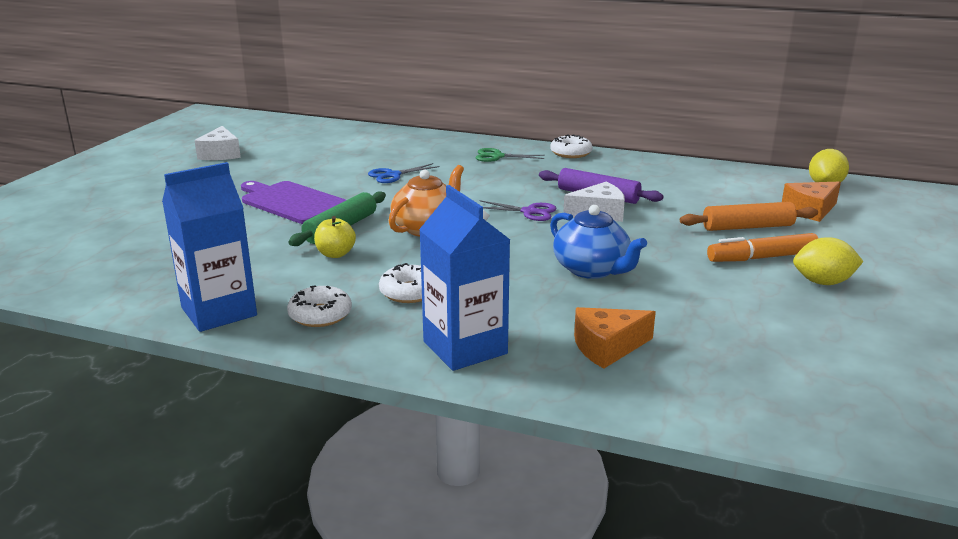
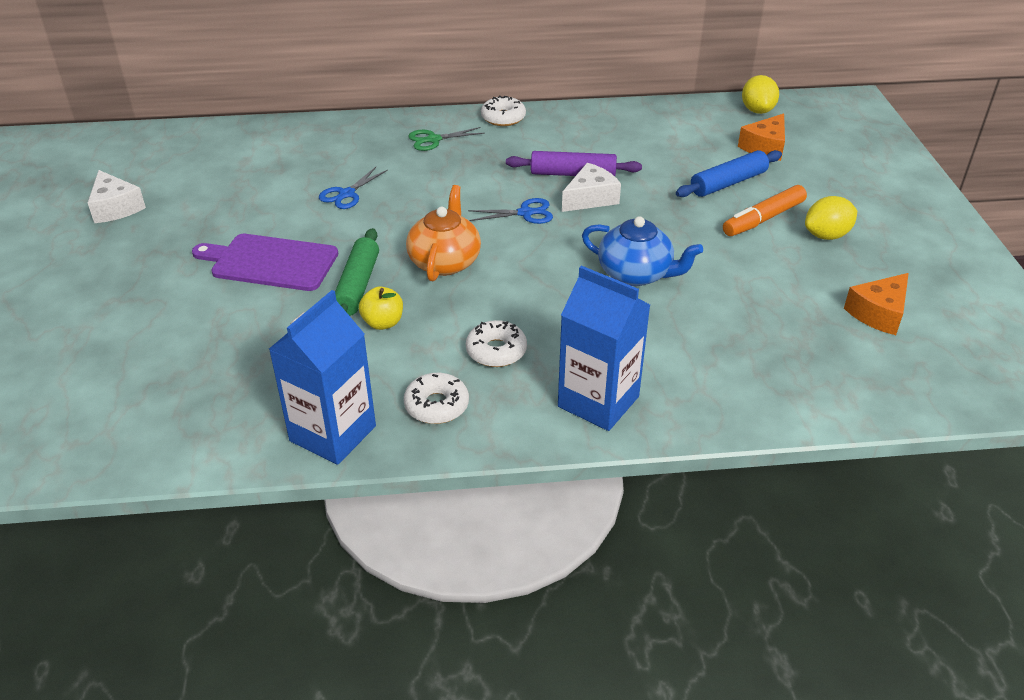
camera: 25 degrees left, 15 degrees up
purple scissors [480,200,557,221] -> blue scissors [468,198,553,224]
orange cheese [574,307,656,369] -> orange cheese moved to [844,273,909,335]
orange rolling pin [680,202,818,231] -> blue rolling pin [676,150,782,197]

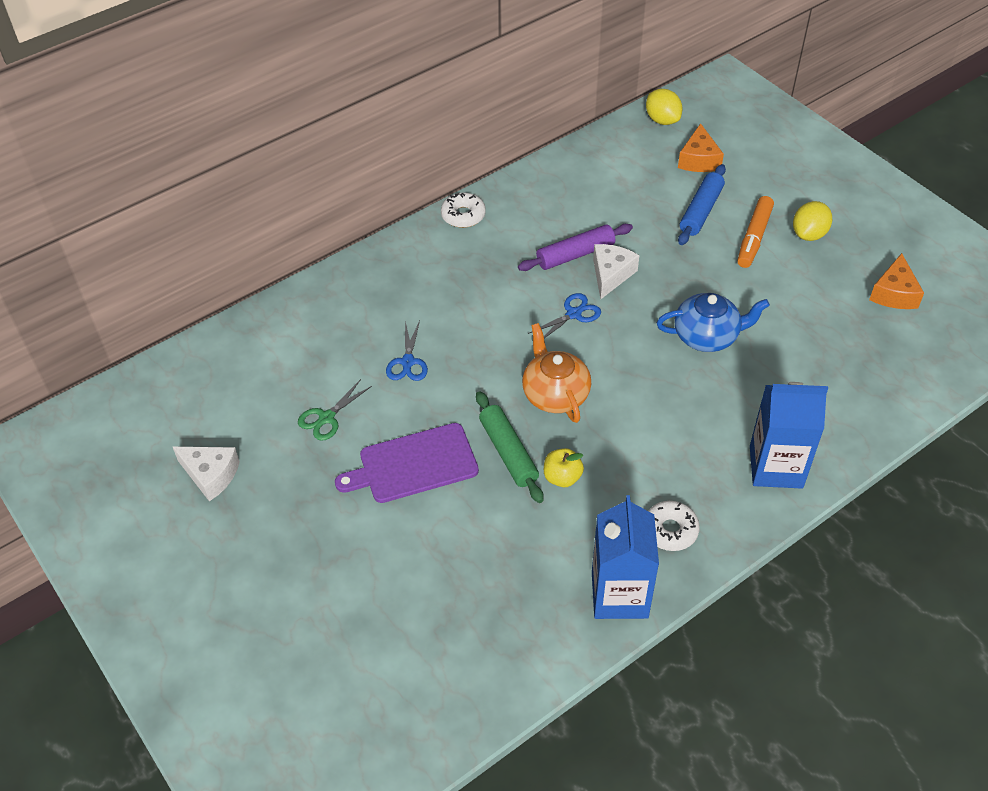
camera: 30 degrees left, 10 degrees up
green scissors [408,127,485,151] -> green scissors moved to [298,379,372,441]
white donut [466,320,527,367] -> none

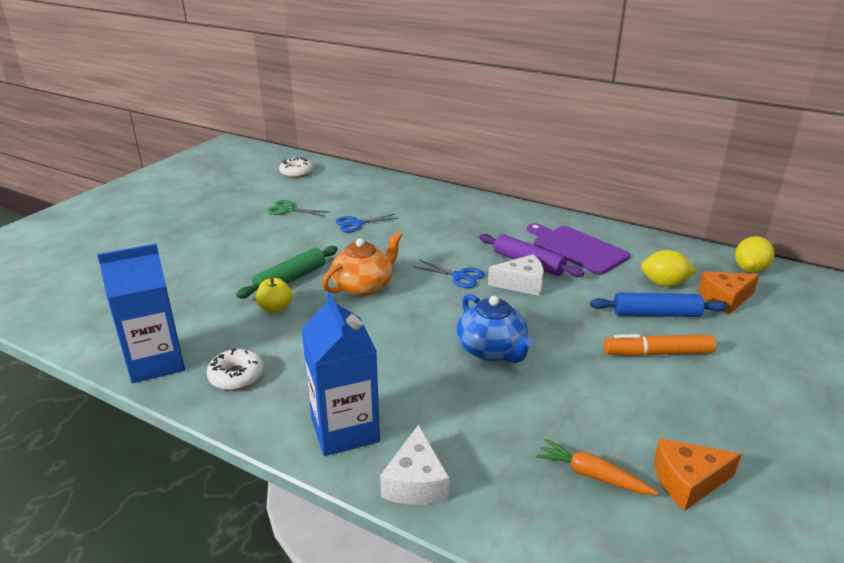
camera: 65 degrees right, 20 degrees down
white cheese [173,447,240,501] -> white cheese moved to [380,424,450,505]
purple cutting board [335,423,479,503] -> purple cutting board moved to [527,223,630,274]
white donut [441,193,486,228] -> white donut moved to [279,157,313,178]
yellow lemon [793,201,832,241] -> yellow lemon moved to [641,250,696,287]
none -> orange carrot [536,439,659,495]

